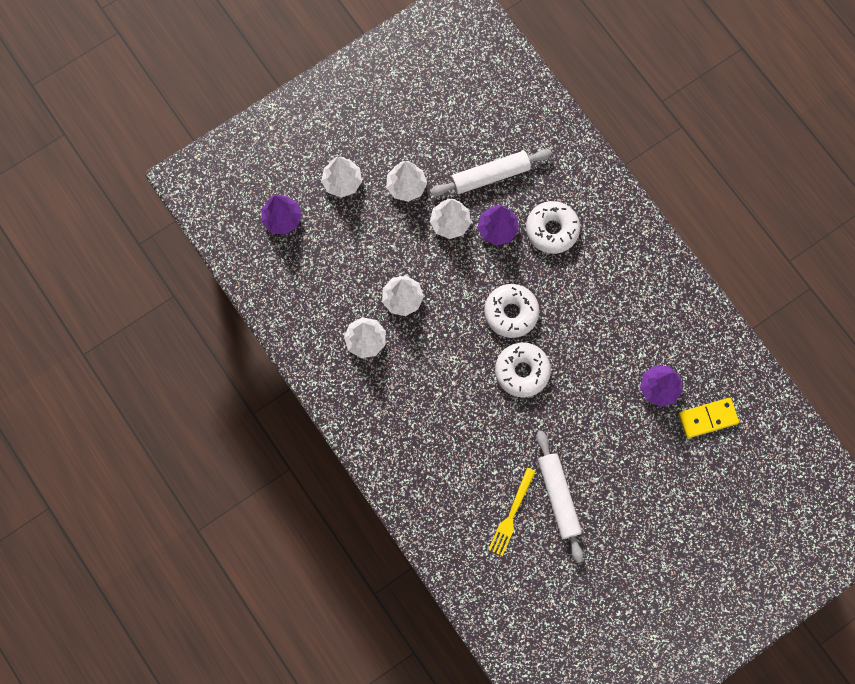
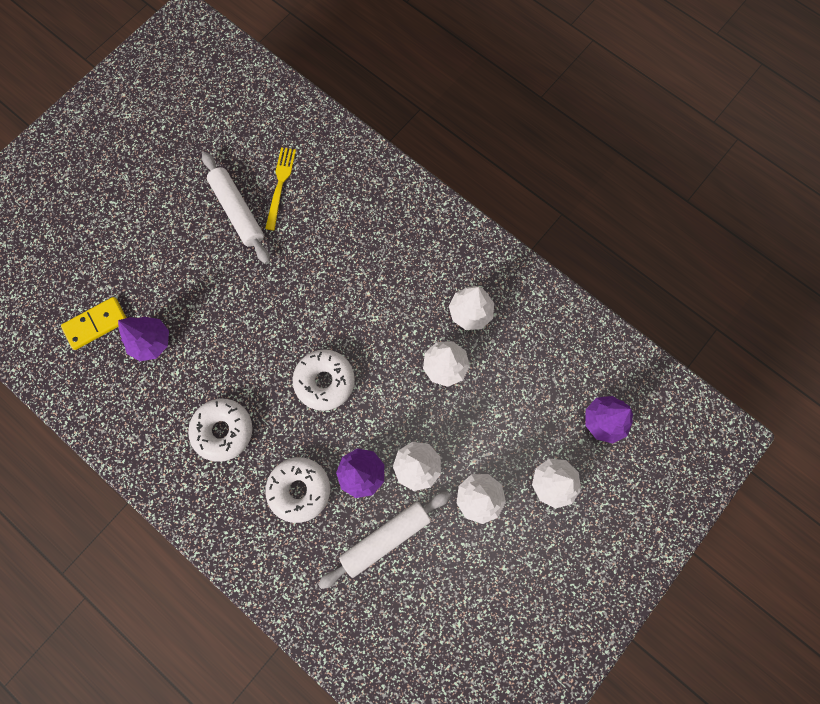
camera: 165 degrees right, 0 degrees up
white donut [495,342,551,397] -> white donut moved to [188,398,252,462]

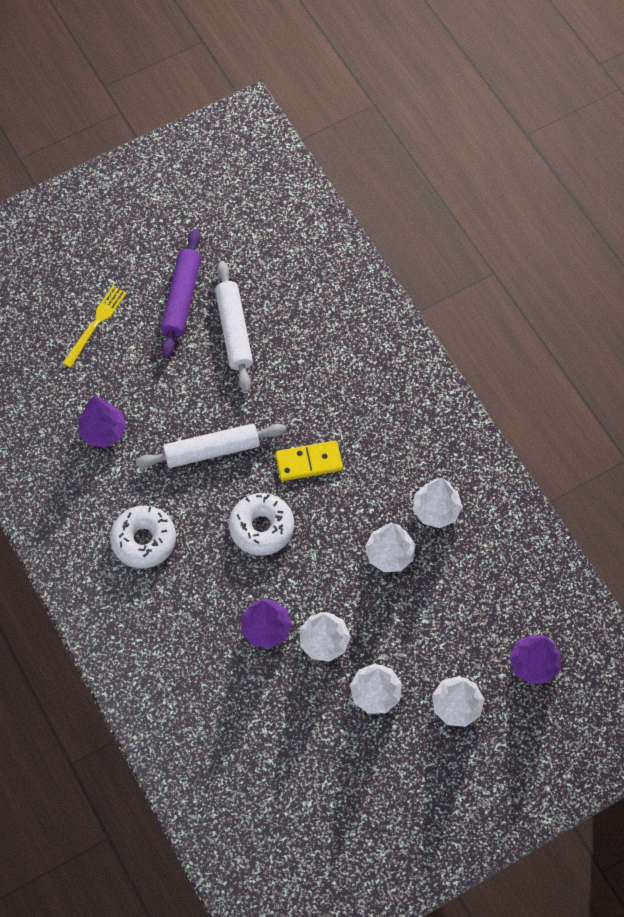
camera: 20 degrees right, 10 degrees down
yellow domino [61,297,126,350] -> yellow domino moved to [275,441,343,481]
yellow fork [265,147,296,230] -> yellow fork moved to [63,286,127,368]
white donut [265,457,330,523] -> none
white rolling pin [318,491,451,589] -> white rolling pin moved to [136,424,286,468]
none -> purple rolling pin [161,229,201,358]

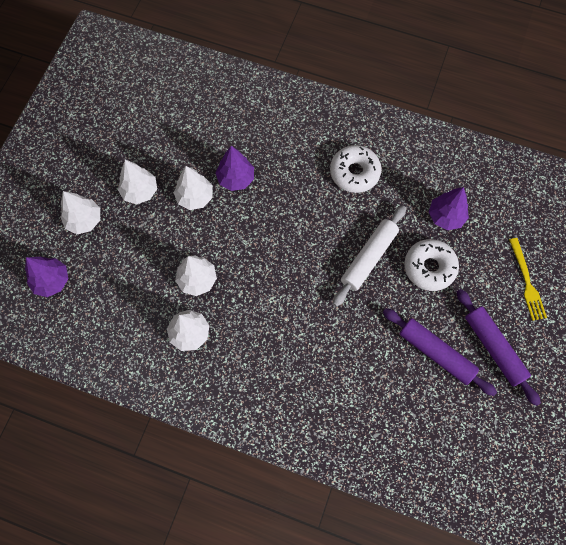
camera: 140 degrees right, 5 degrees up
white rolling pin [215,261,253,392] -> purple rolling pin [383,308,497,396]
white donut [229,493,294,556] -> white donut moved to [404,239,459,291]
yellow domino [275,441,343,481] -> none

